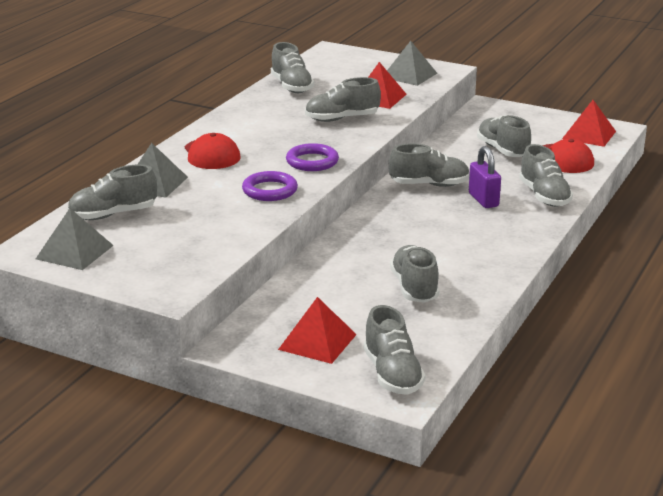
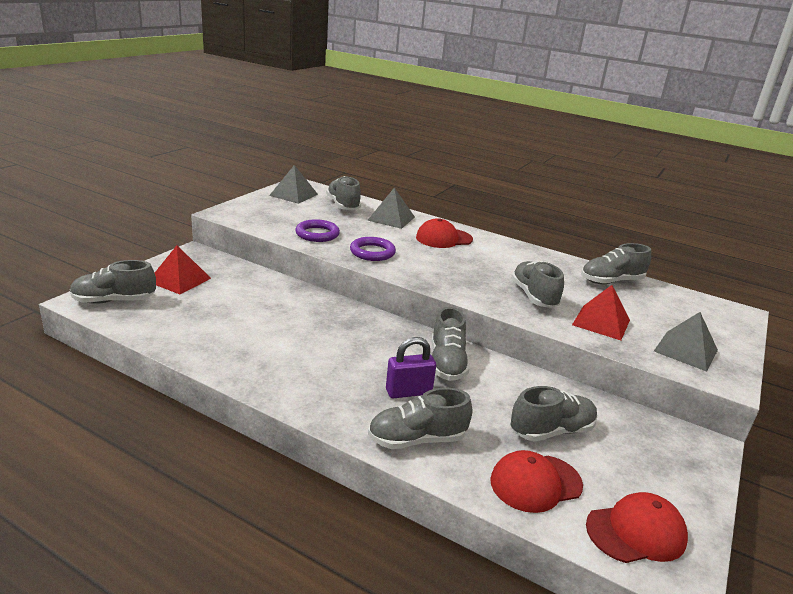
camera: 90 degrees right, 0 degrees up
purple ring [286,143,339,171] -> purple ring moved to [295,219,340,242]
grey shoe [390,245,439,303] -> none
red pyramid [562,100,616,147] -> red cap [586,492,688,563]

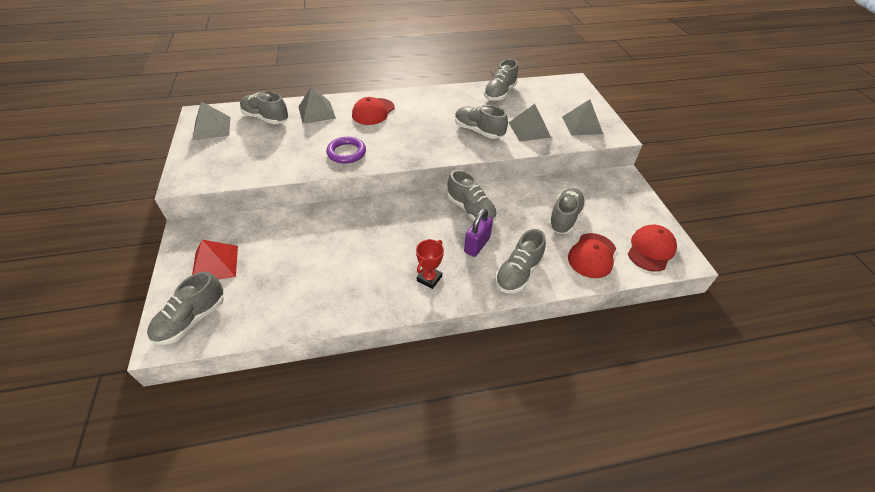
camera: 40 degrees left, 20 degrees up
purple ring [295,219,340,242] -> none
red pyramid [572,285,630,340] -> grey pyramid [509,104,551,142]
none -> red trophy [416,239,444,289]

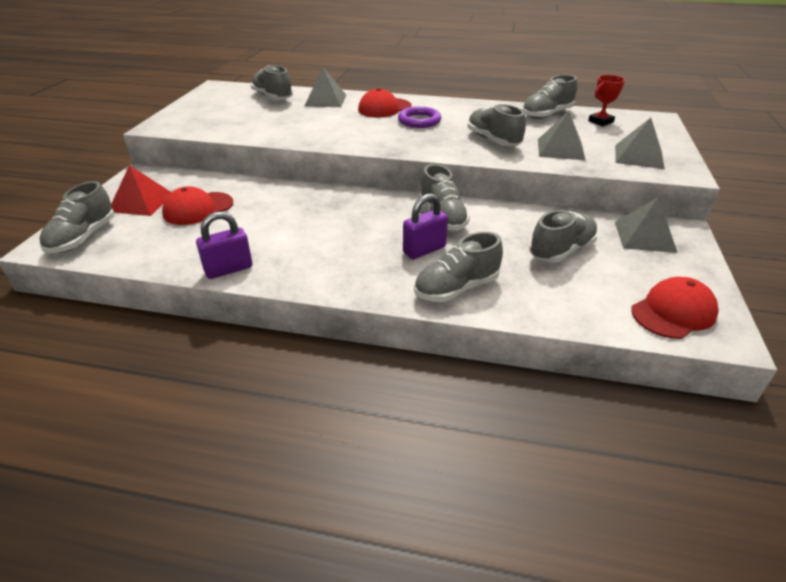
camera: 25 degrees right, 10 degrees down
grey shoe [147,272,224,345] -> grey shoe turned 45 degrees counterclockwise [39,181,114,253]
grey pyramid [193,101,230,140] -> grey pyramid moved to [615,197,678,253]
purple ring [326,137,366,164] -> purple ring moved to [398,106,441,128]
red trophy [416,239,444,289] -> red trophy moved to [588,75,625,126]
red cap [568,233,616,278] -> red cap moved to [162,186,233,225]
none -> purple padlock [196,211,252,279]

